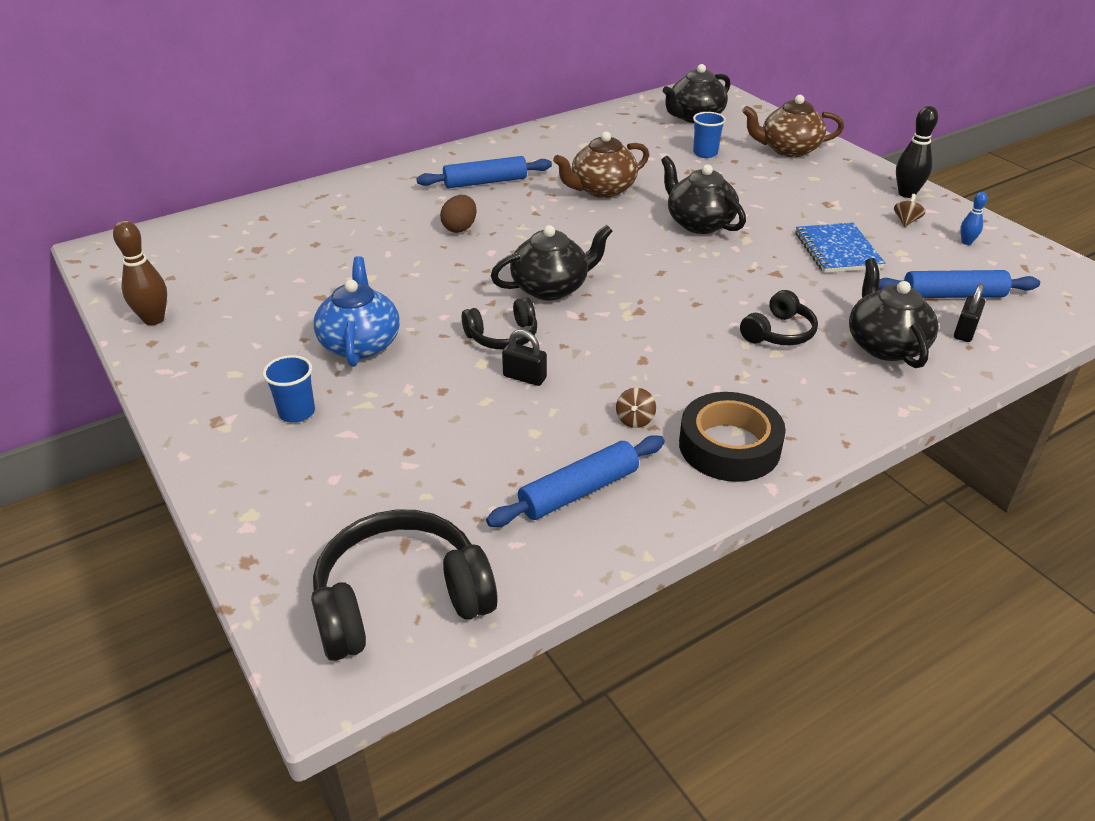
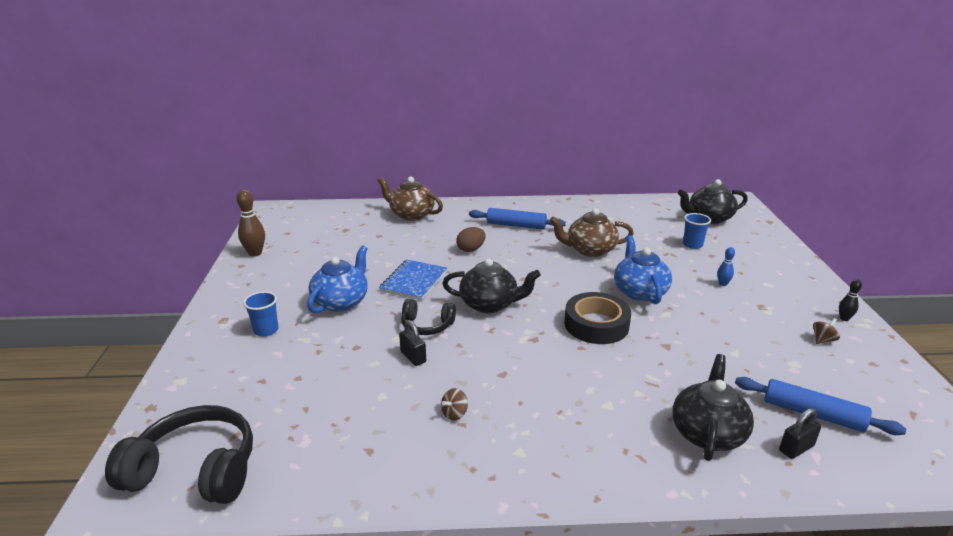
camera: 30 degrees right, 10 degrees down
blue rolling pin [486,435,665,527] -> none
black teapot [661,156,746,234] -> blue teapot [614,235,672,304]
black tape [679,392,786,482] -> black tape moved to [564,292,631,344]
black headphones [740,290,818,345] -> none
brown teapot [742,95,844,157] -> brown teapot moved to [378,177,443,221]
blue notebook [795,222,885,273] -> blue notebook moved to [379,260,447,301]
black bowling pin [896,106,938,198] -> black bowling pin [839,279,862,321], size x0.56
blue bowling pin [960,192,987,245] -> blue bowling pin moved to [717,247,735,286]

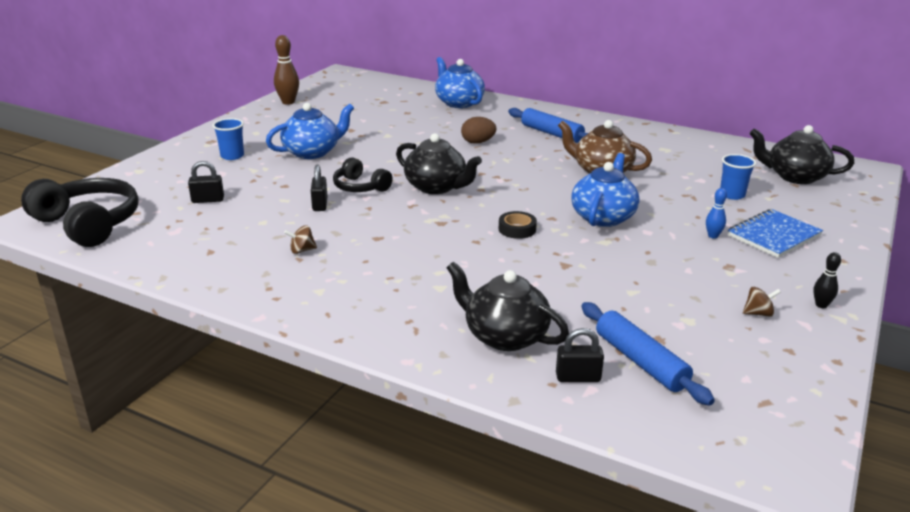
camera: 30 degrees right, 0 degrees up
brown teapot [378,177,443,221] -> blue teapot [435,57,485,108]
blue notebook [379,260,447,301] -> blue notebook moved to [728,209,823,258]
black tape [564,292,631,344] -> black tape [499,211,537,239], size x0.52
black teapot [672,354,754,461] -> black teapot turned 105 degrees counterclockwise [447,262,569,351]
none -> black padlock [188,161,224,203]

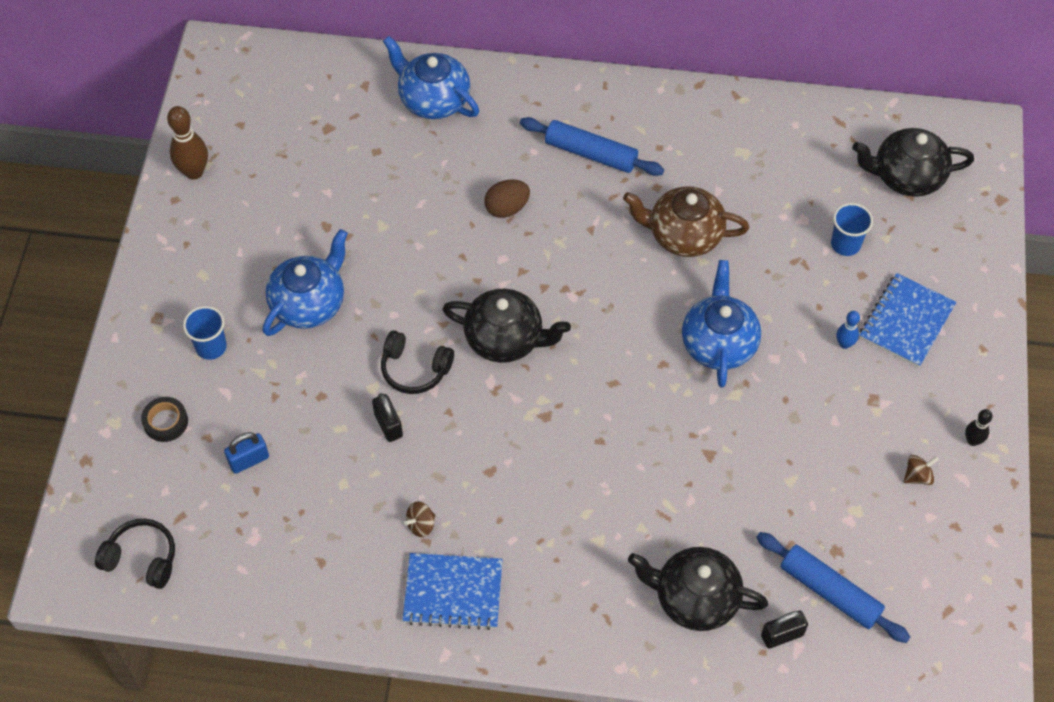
camera: 20 degrees left, 30 degrees up
black headphones [21,178,138,247] -> black headphones [95,519,175,589], size x0.58
black padlock [188,161,224,203] -> blue padlock [224,432,269,474]
black tape [499,211,537,239] -> black tape moved to [141,397,188,442]
none -> blue notebook [402,553,503,630]

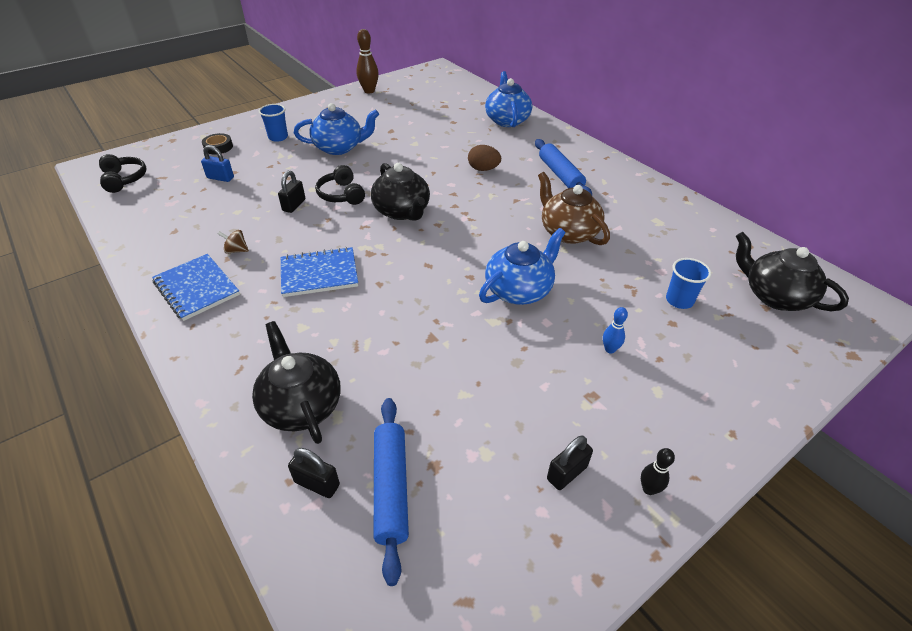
camera: 45 degrees right, 15 degrees down
blue notebook [859,273,956,368] -> blue notebook moved to [281,247,358,297]
brown spinning top [904,455,939,485] -> black padlock [547,436,593,490]

